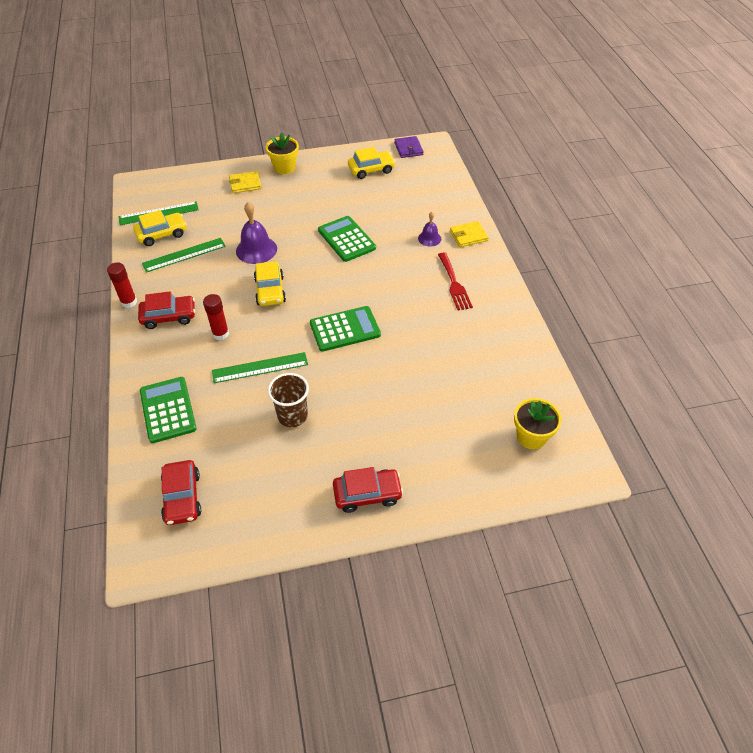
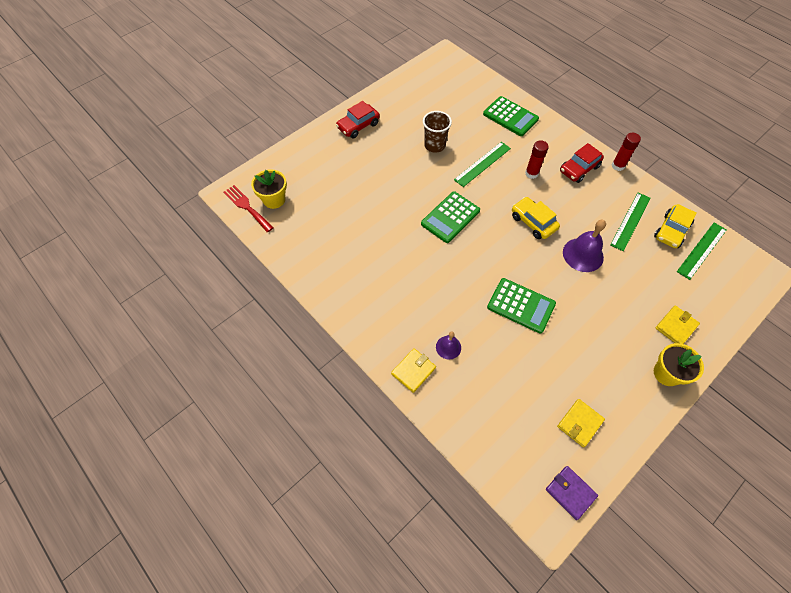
camera: 150 degrees right, 10 degrees up
red car [161,460,201,525] -> none
yellow car [348,147,396,179] -> yellow wallet [557,399,605,447]
red fork [438,252,473,310] -> red fork moved to [224,185,274,232]

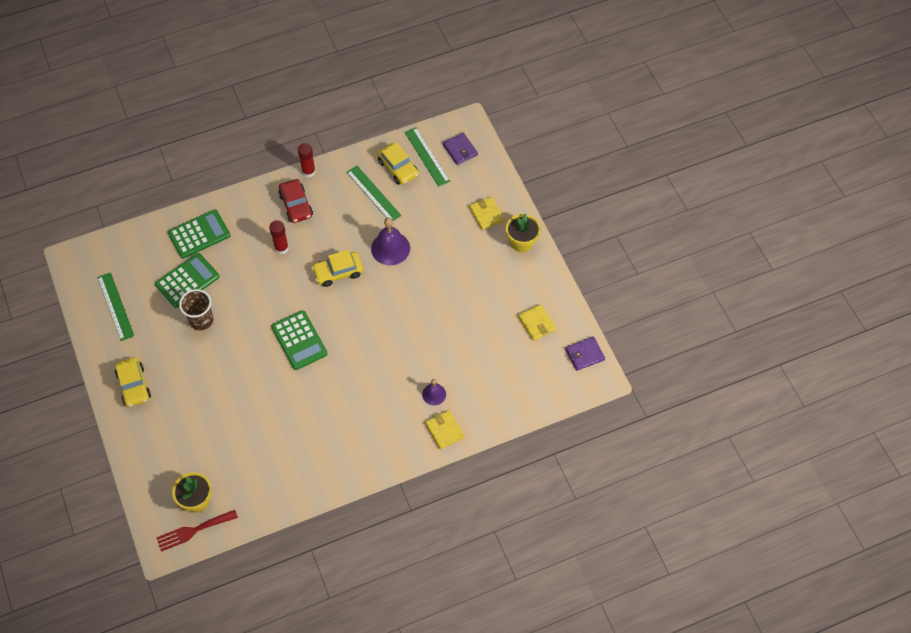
camera: 70 degrees left, 0 degrees up
red car [336,101,380,138] -> yellow car [115,357,151,407]
green ruler [454,142,511,187] -> green ruler moved to [97,272,134,341]
green calculator [487,278,556,333] -> green calculator moved to [155,253,220,308]
none -> purple wallet [443,133,478,165]

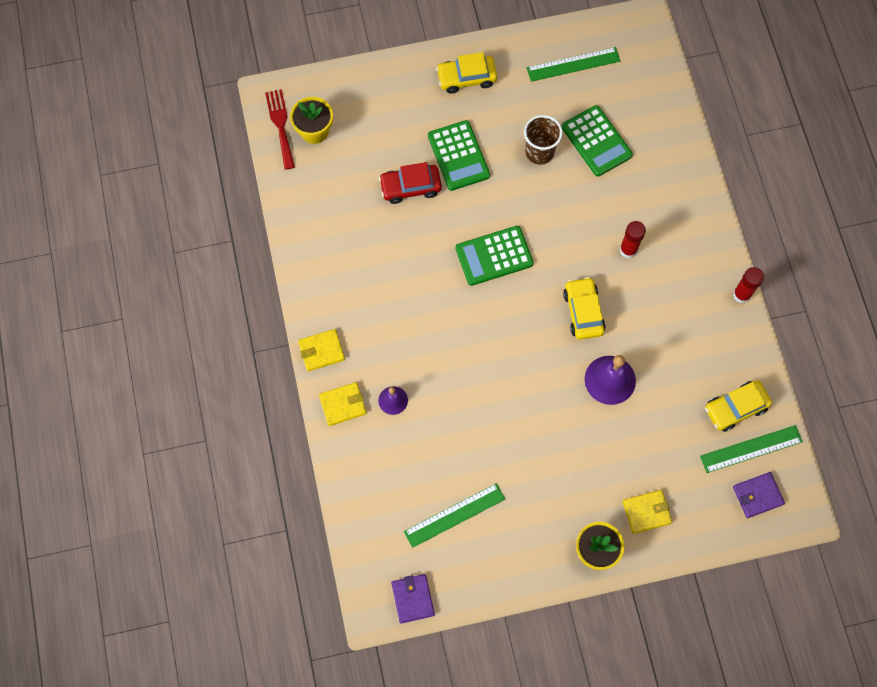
camera: 100 degrees right, 10 degrees up
green calculator [168,210,231,259] -> green calculator moved to [428,120,490,191]
red car [278,179,313,223] -> red car moved to [379,162,442,204]
green ruler [346,166,402,221] -> green ruler moved to [404,483,505,548]
yellow wallet [518,304,556,341] -> yellow wallet moved to [298,329,345,371]

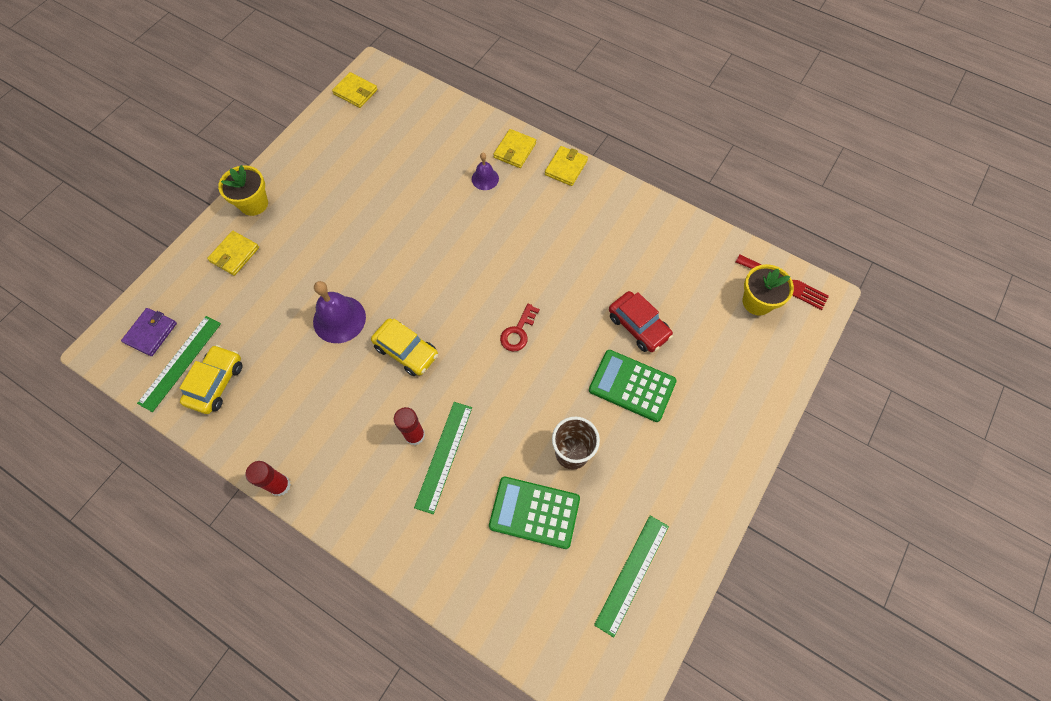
camera: 135 degrees right, 5 degrees down
red car [379,162,442,204] -> red car turned 105 degrees clockwise [609,291,673,352]
purple wallet [391,574,435,624] -> yellow wallet [332,72,378,108]
green ruler [404,483,505,548] -> green ruler moved to [414,402,472,514]
yellow car [436,52,497,94] -> none
green calculator [455,226,534,286] -> red key [500,304,540,351]

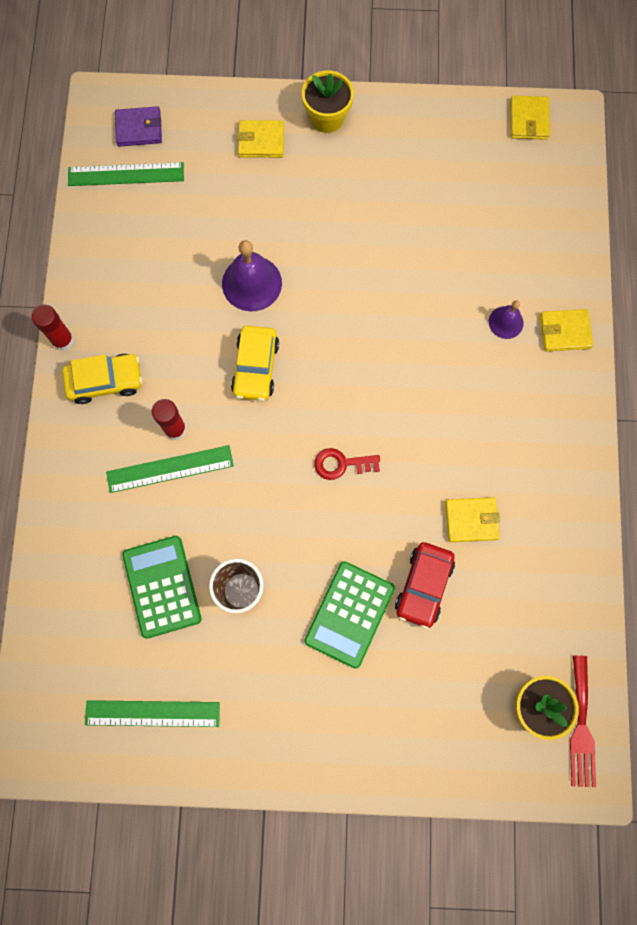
camera: 60 degrees right, 10 degrees up
yellow car [180,345,243,414] -> yellow car moved to [62,354,142,404]
yellow wallet [545,146,588,186] -> yellow wallet moved to [445,497,500,542]
green calculator [589,350,677,422] -> green calculator turned 150 degrees counterclockwise [304,561,395,669]

